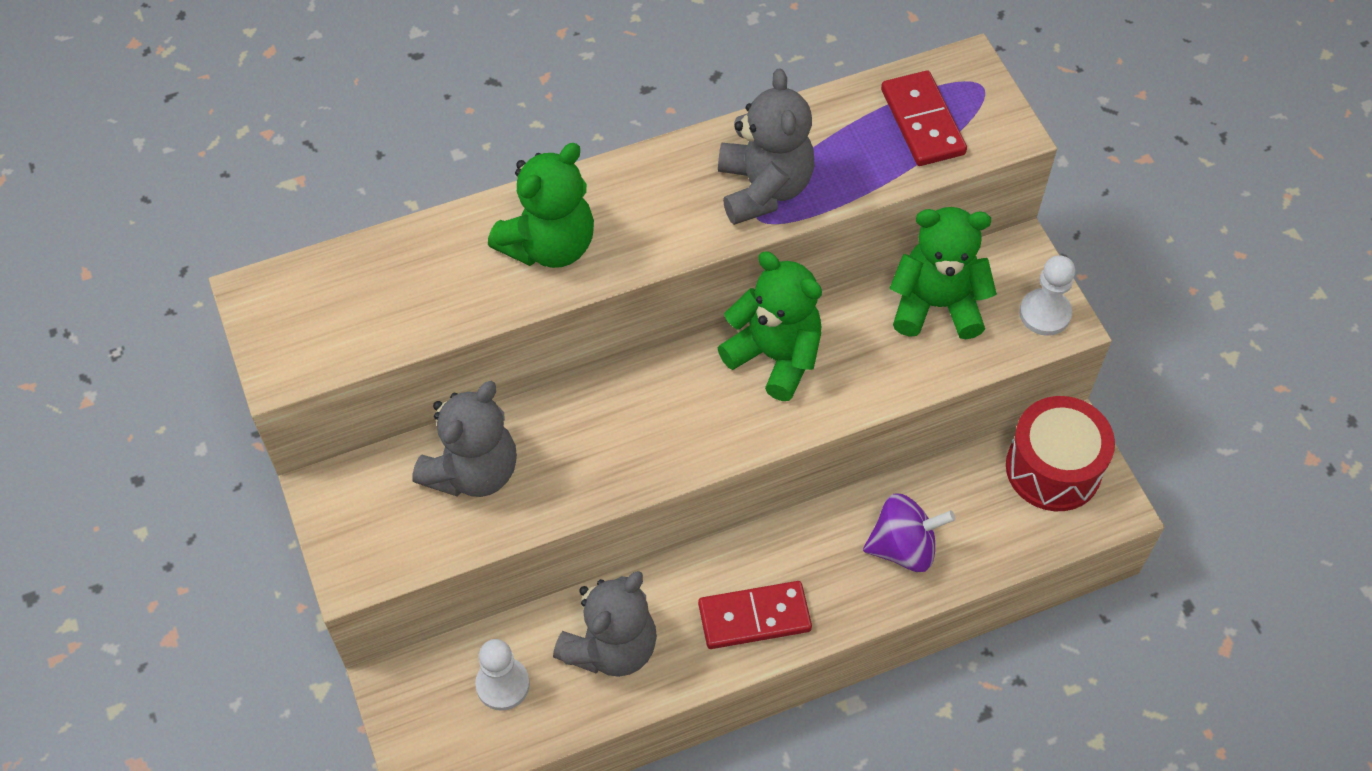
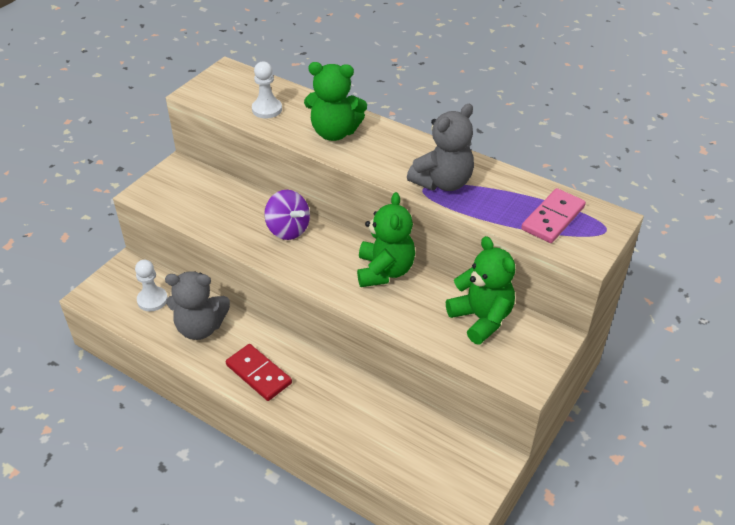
camera: 55 degrees right, 15 degrees down
grey teddy bear [412,381,517,497] -> none
purple spinning top [863,494,956,572] -> purple spinning top moved to [264,190,310,240]
red domino [881,70,967,166] -> pink domino [521,188,586,243]
red drum [1006,396,1115,511] -> none
white pawn [1019,255,1075,336] -> white pawn moved to [252,62,282,118]

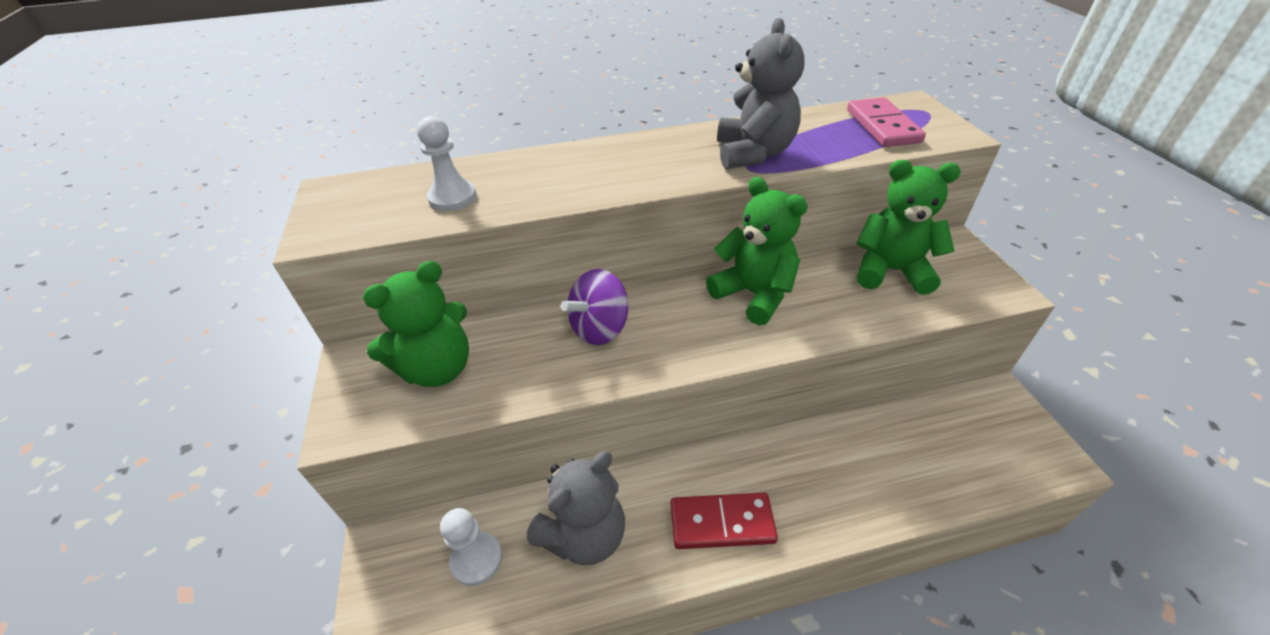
camera: 45 degrees left, 0 degrees up
purple spinning top [264,190,310,240] -> purple spinning top turned 135 degrees clockwise [561,269,628,345]
green teddy bear [304,62,367,141] -> green teddy bear moved to [362,261,469,387]

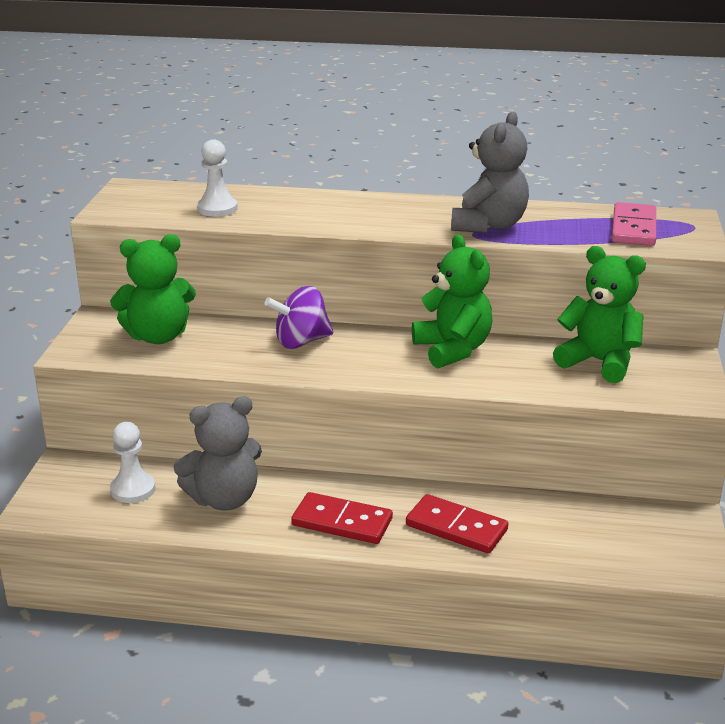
camera: 20 degrees right, 15 degrees down
none -> red domino [406,494,508,554]

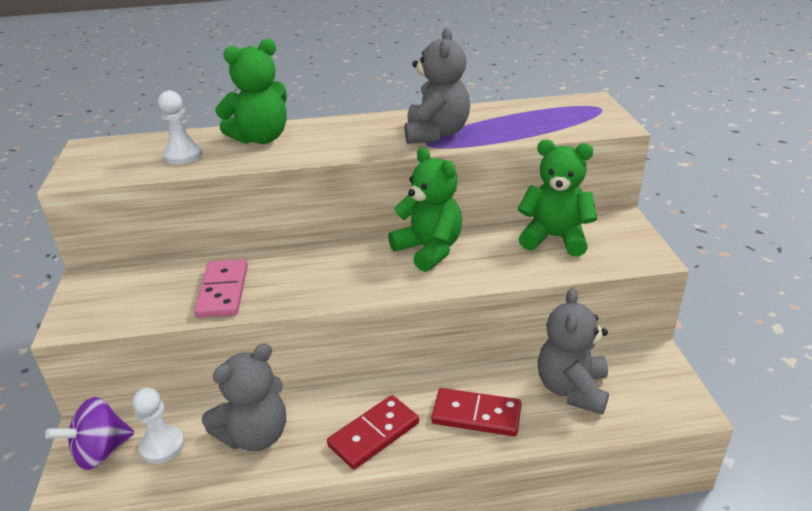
camera: 15 degrees left, 5 degrees up
green teddy bear [110,234,196,344] -> green teddy bear moved to [215,39,287,144]
purple spinning top [264,286,333,349] -> purple spinning top moved to [45,397,135,470]
red domino [291,492,393,544] -> red domino turned 45 degrees counterclockwise [327,395,419,470]
pink domino [612,202,656,246] -> pink domino moved to [194,259,248,318]
none -> grey teddy bear [538,288,609,415]

